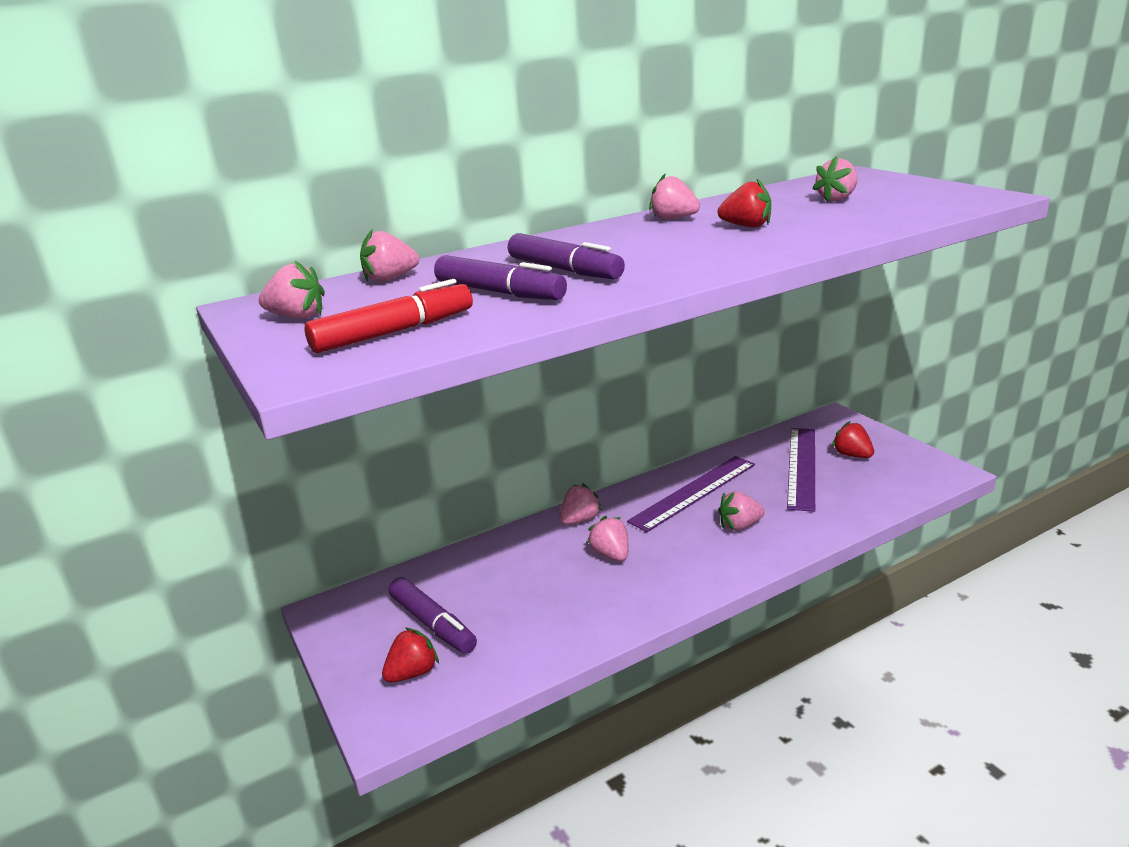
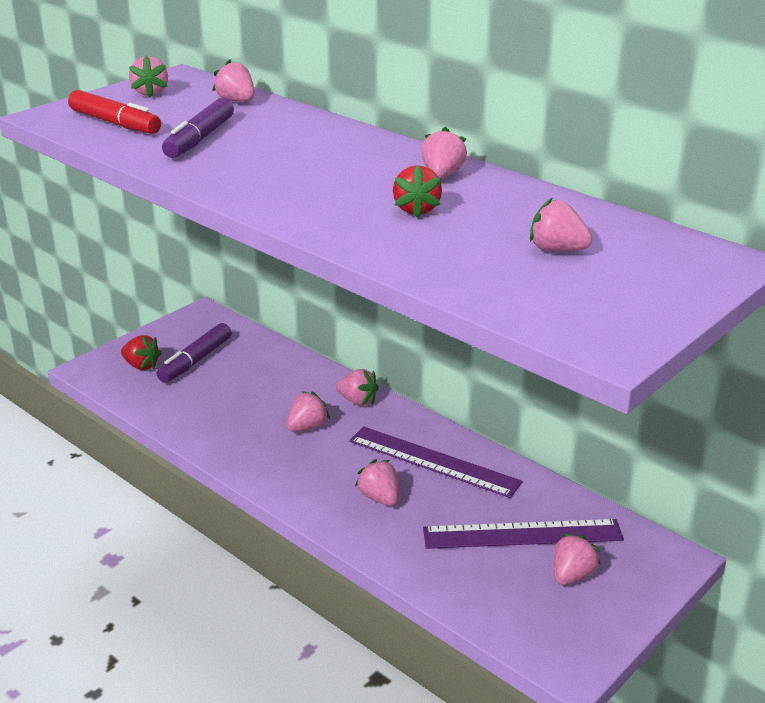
camera: 70 degrees right, 5 degrees up
purple marker [508,233,625,279] -> none
red strawberry [832,421,874,458] -> pink strawberry [554,533,601,585]

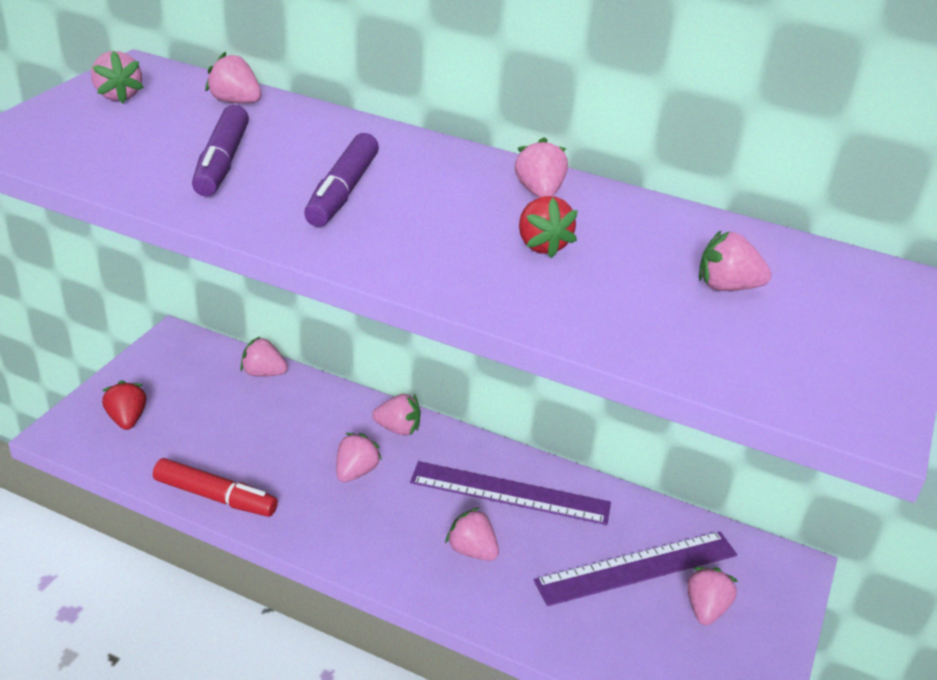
camera: 20 degrees left, 5 degrees up
red marker [68,90,161,134] -> red marker moved to [153,458,278,517]
red strawberry [121,335,162,370] -> red strawberry turned 120 degrees counterclockwise [102,380,146,430]
purple marker [157,323,232,383] -> purple marker moved to [304,133,379,227]
none -> pink strawberry [240,336,288,377]

